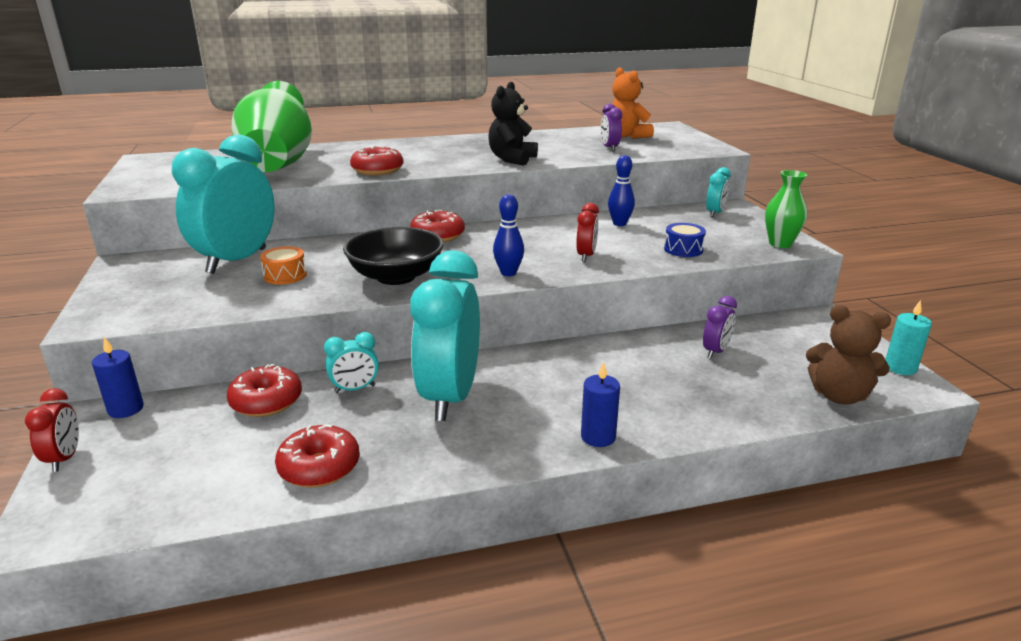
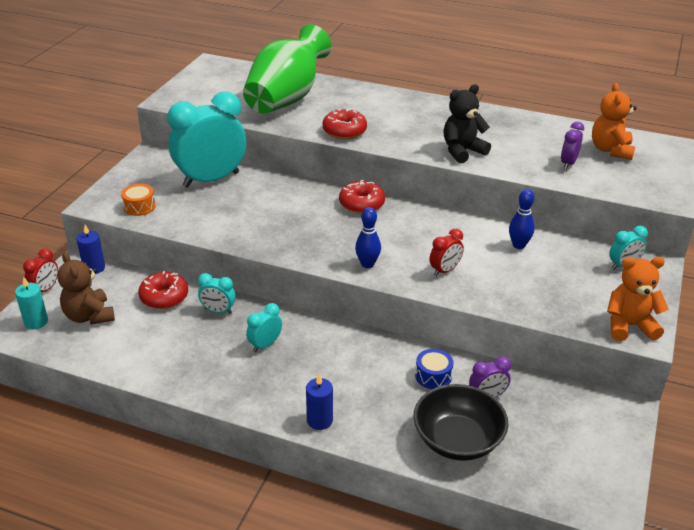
camera: 35 degrees right, 10 degrees up
orange drum [260,246,307,285] -> orange drum moved to [121,184,156,216]
red donut [275,424,360,488] -> none
black bowl [343,227,444,285] -> black bowl moved to [413,384,508,461]
turquoise clock [410,250,480,421] -> turquoise clock [246,303,282,352], size x0.44
blue drum [664,223,706,257] -> blue drum moved to [415,349,454,389]
green vase [765,170,808,248] -> orange teddy bear [607,257,669,341]
brown teddy bear [806,305,891,404] -> brown teddy bear moved to [57,252,115,325]
turquoise candle [885,300,932,375] -> turquoise candle moved to [15,277,48,329]

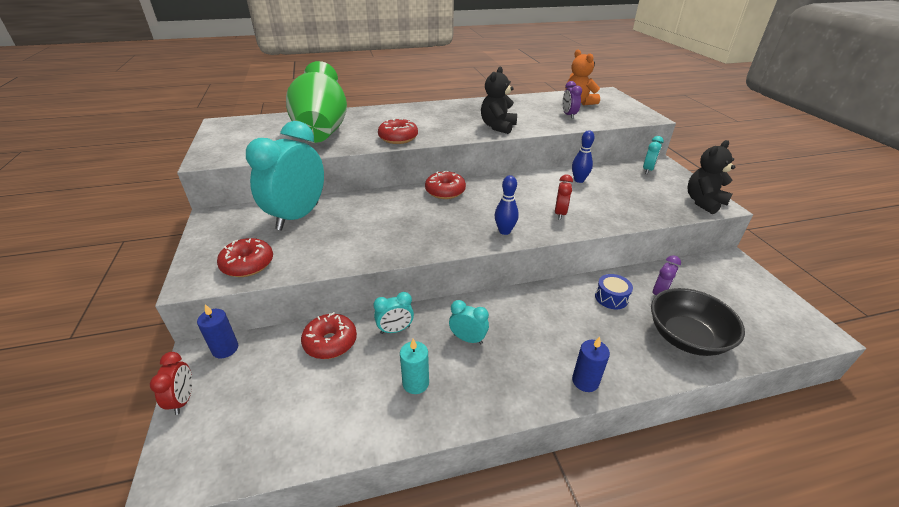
camera: 35 degrees left, 0 degrees up
turquoise candle [15,277,48,329] -> turquoise candle moved to [400,339,429,394]
brown teddy bear [57,252,115,325] -> none
orange drum [121,184,156,216] -> red donut [217,238,273,277]
turquoise clock [246,303,282,352] -> turquoise clock turned 105 degrees clockwise [449,300,489,344]
orange teddy bear [607,257,669,341] -> black teddy bear [687,140,735,214]

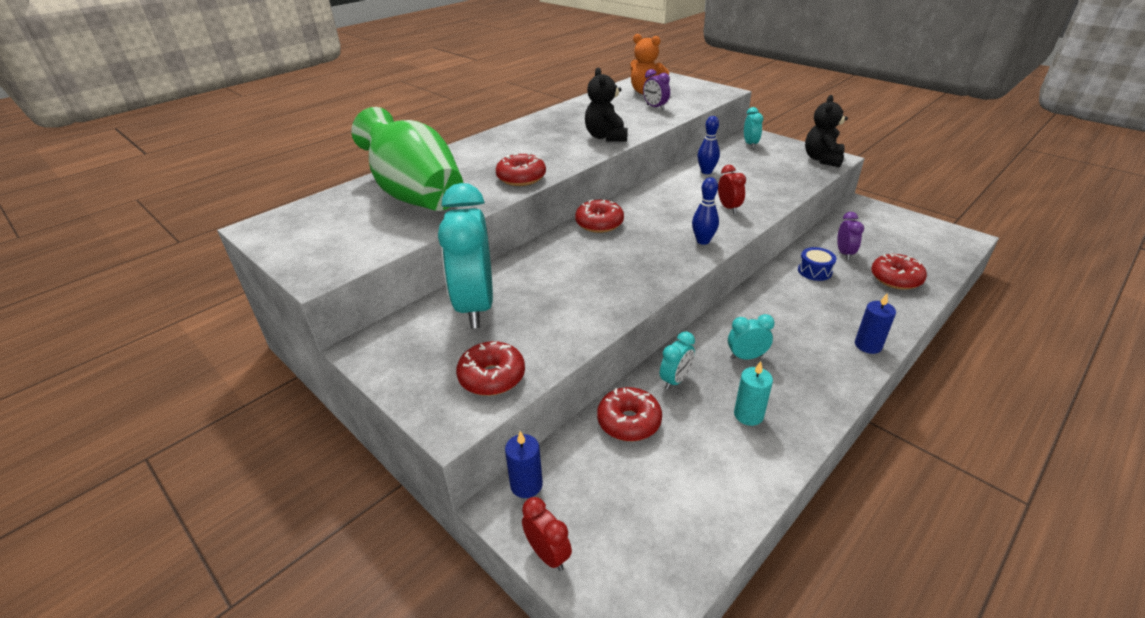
camera: 30 degrees left, 0 degrees up
black bowl [651,288,745,356] -> red donut [871,254,927,290]

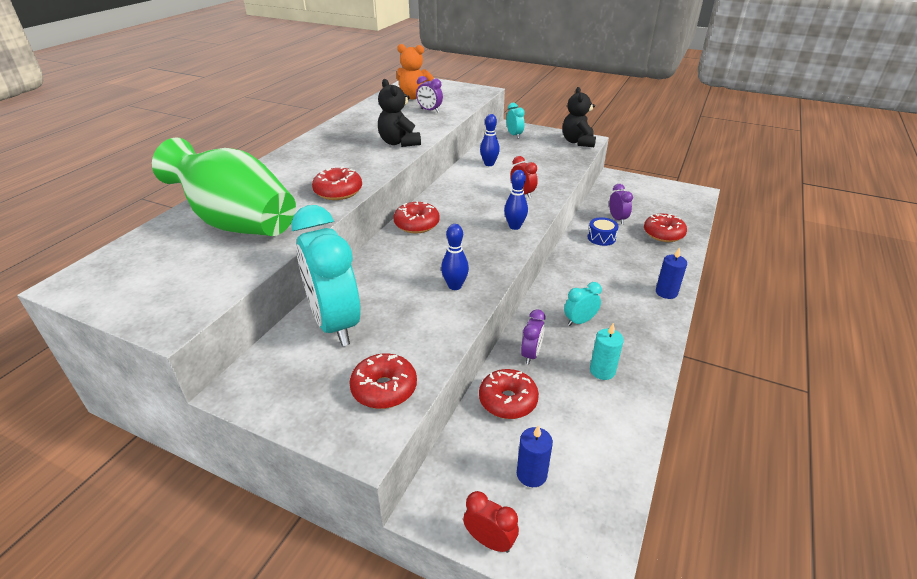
camera: 20 degrees left, 0 degrees up
blue candle [505,431,543,498] -> blue candle moved to [517,425,553,487]
turquoise clock [660,331,695,390] -> purple clock [521,309,545,364]
none -> blue bowling pin [441,224,469,290]

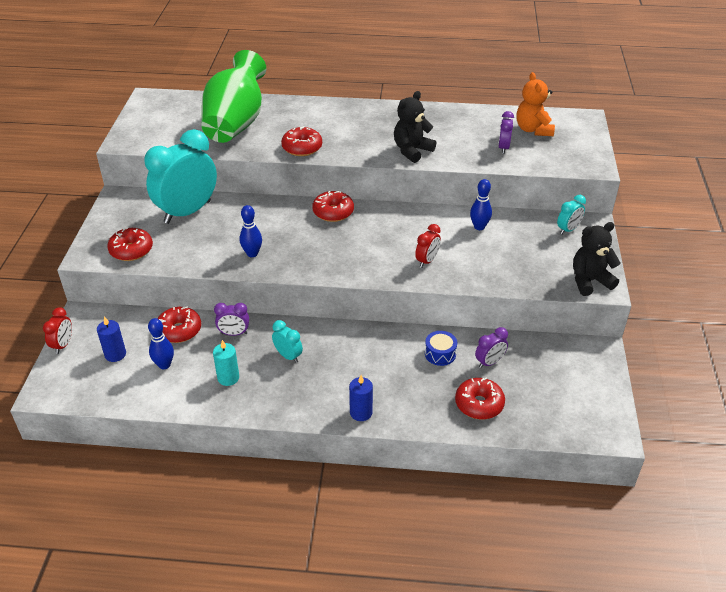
camera: 70 degrees right, 5 degrees up
blue bowling pin [504,170,528,230] -> blue bowling pin moved to [148,318,174,369]

